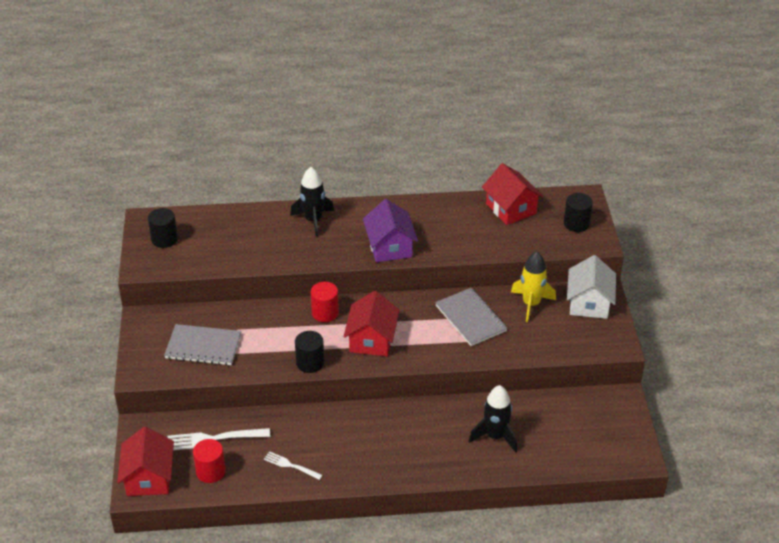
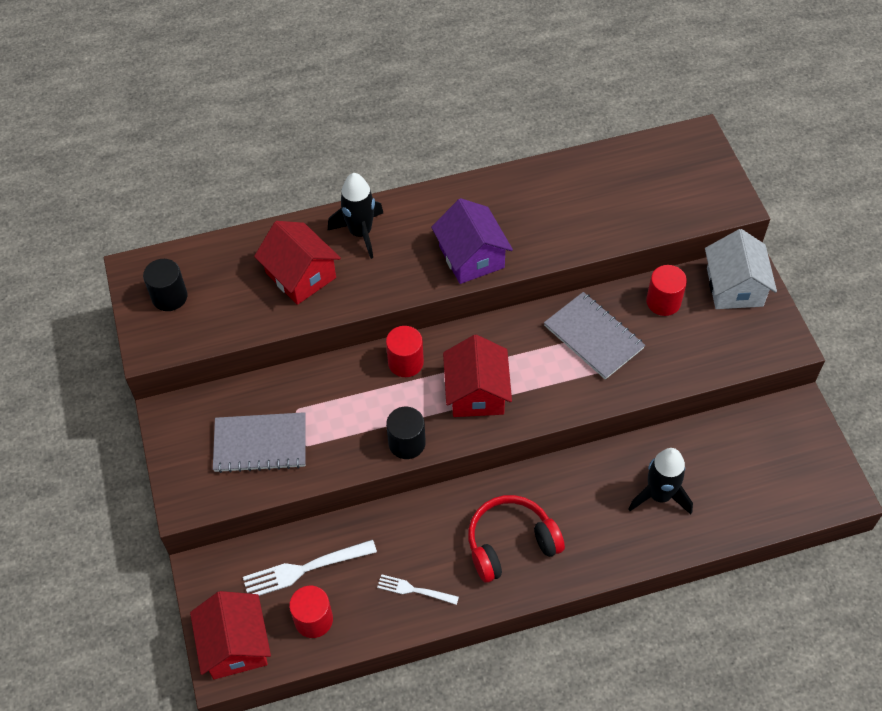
camera: 10 degrees left, 15 degrees up
red house [482,163,544,225] -> red house moved to [254,221,341,305]
yellow rocket [511,252,556,323] -> red cylinder [646,265,687,316]
black cylinder [564,193,593,232] -> none
none -> red headphones [468,495,565,583]

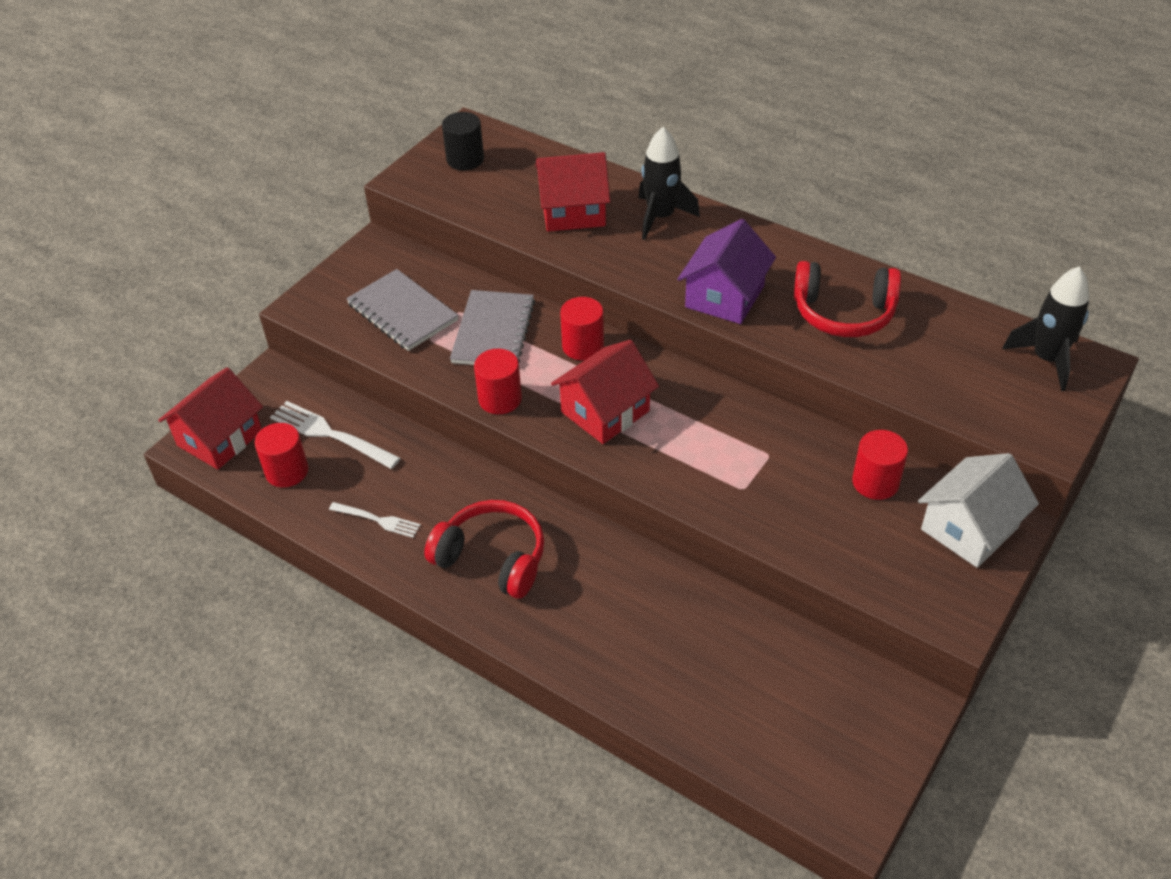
camera: 50 degrees right, 10 degrees down
red house [254,221,341,305] -> red house turned 75 degrees clockwise [535,152,610,232]
white fork [377,574,459,605] -> white fork turned 135 degrees clockwise [329,502,421,538]
black cylinder [386,407,426,459] -> red cylinder [474,349,522,414]
grey notebook [544,292,645,380] -> grey notebook moved to [450,290,535,365]
black rocket [628,448,693,514] -> black rocket moved to [1002,266,1089,391]
none -> red headphones [794,261,901,337]

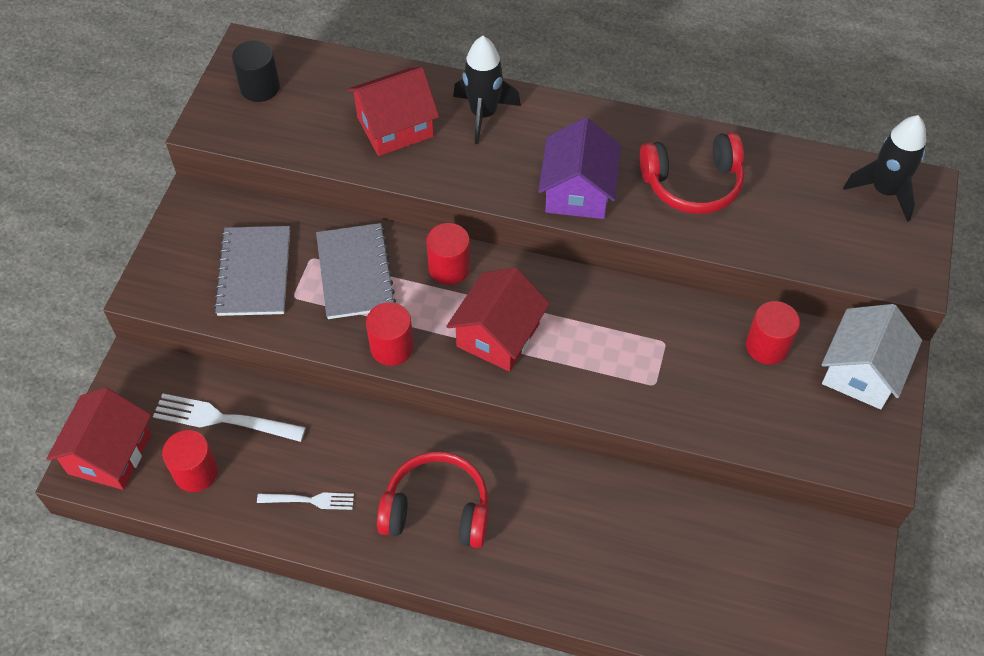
camera: 20 degrees left, 10 degrees up
grey notebook [346,269,459,351] -> grey notebook turned 60 degrees clockwise [214,226,290,316]

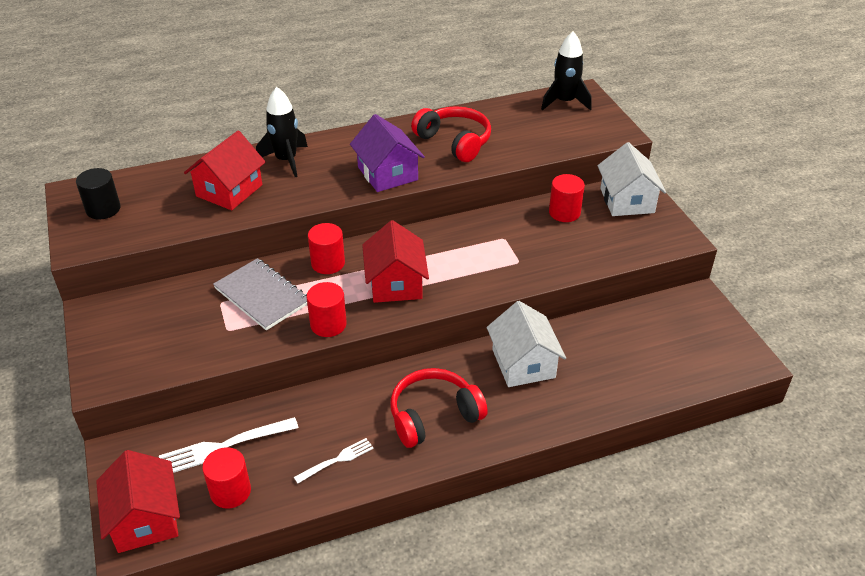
camera: 35 degrees left, 15 degrees down
grey notebook [214,226,290,316] -> none
red headphones [639,132,745,214] -> red headphones turned 90 degrees counterclockwise [411,106,491,162]
none -> white house [487,301,566,387]

